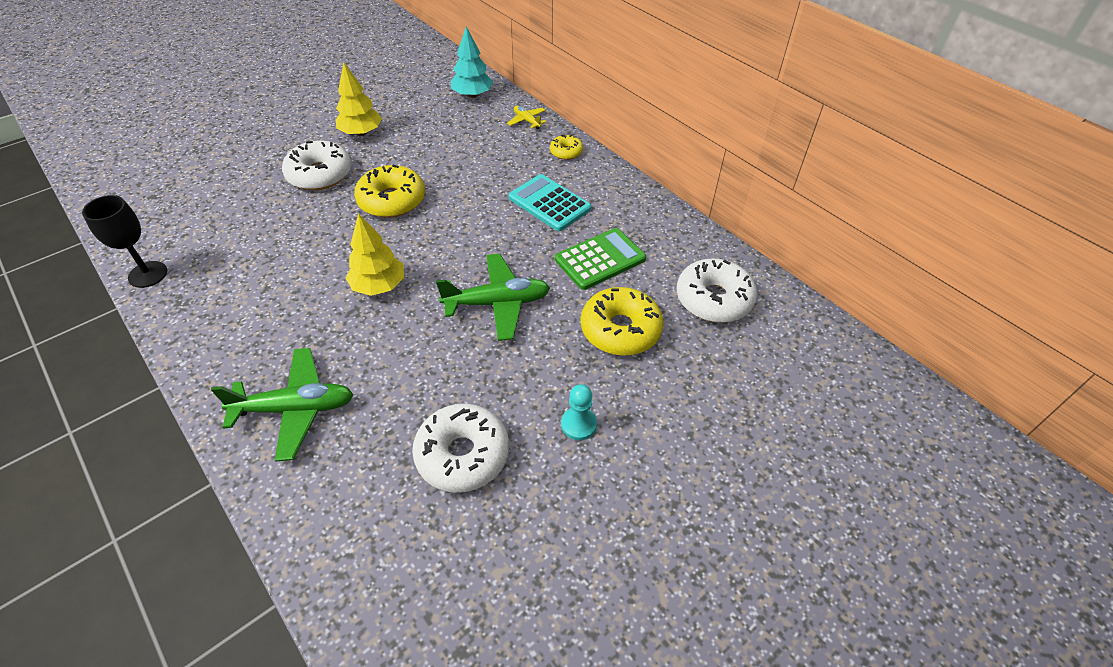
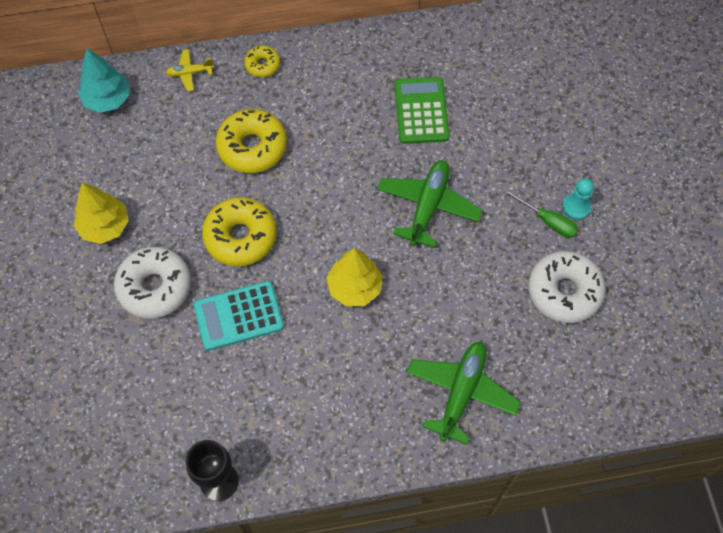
camera: 60 degrees left, 15 degrees up
turquoise calculator [509,174,591,231] -> turquoise calculator moved to [193,281,284,351]
yellow donut [581,287,663,356] -> yellow donut moved to [216,109,287,173]
white donut [677,258,757,323] -> none
none -> green screwdriver [503,188,578,238]

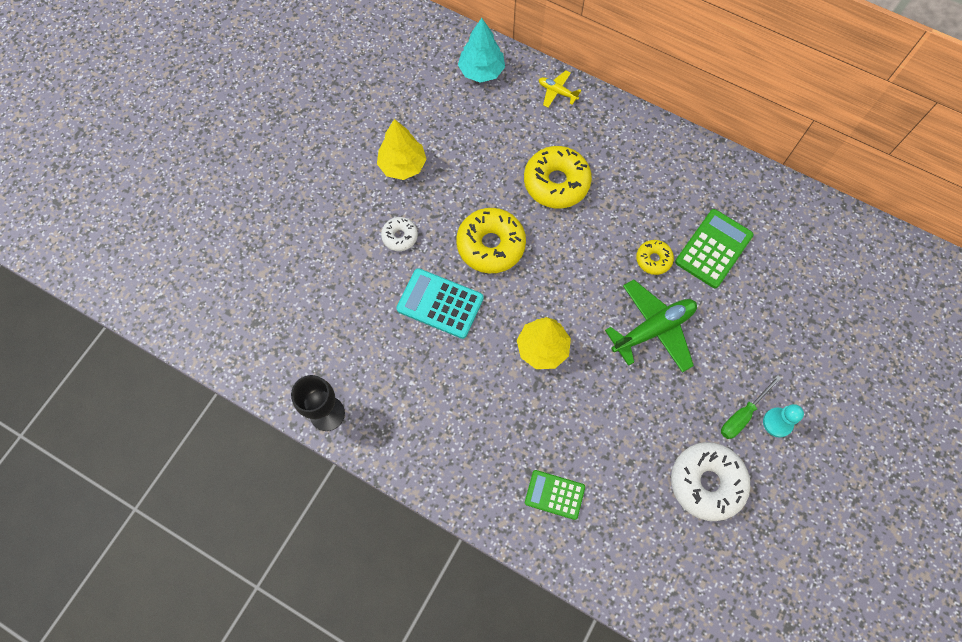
camera: 40 degrees right, 5 degrees up
white donut [114,247,191,319] -> white donut [381,217,418,251], size x0.53
yellow donut [244,45,280,77] -> yellow donut moved to [636,240,674,275]
green plane [407,342,521,445] -> green calculator [525,470,585,520]
green screwdriver [503,188,578,238] -> green screwdriver turned 60 degrees clockwise [721,375,782,439]

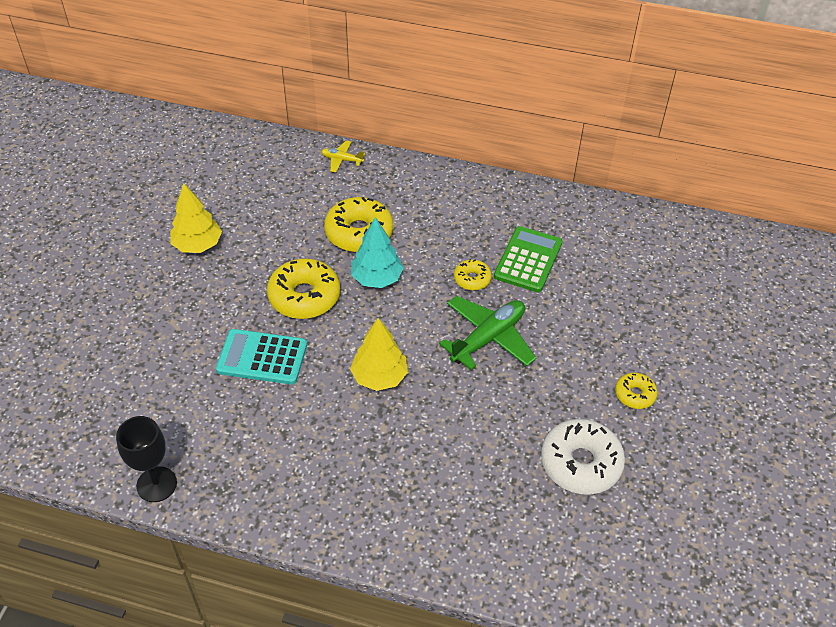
camera: 15 degrees left, 20 degrees down
white donut [381,217,418,251] -> none
turquoise tree [458,18,505,83] -> turquoise tree moved to [351,217,404,288]
green calculator [525,470,585,520] -> none
green screwdriver [721,375,782,439] -> none
turquoise pawn [763,404,804,437] -> yellow donut [615,373,658,409]

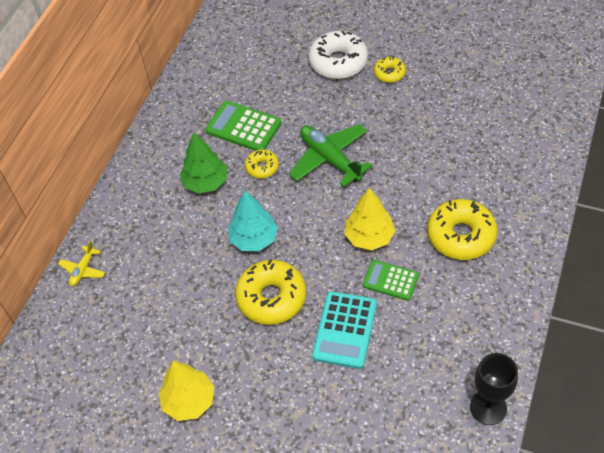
camera: 80 degrees left, 5 degrees up
yellow donut [324,197,393,252] -> yellow donut moved to [427,199,497,260]
white donut [541,419,625,495] -> white donut moved to [308,31,368,79]
none -> green tree [180,132,227,194]
none -> green calculator [363,260,419,301]

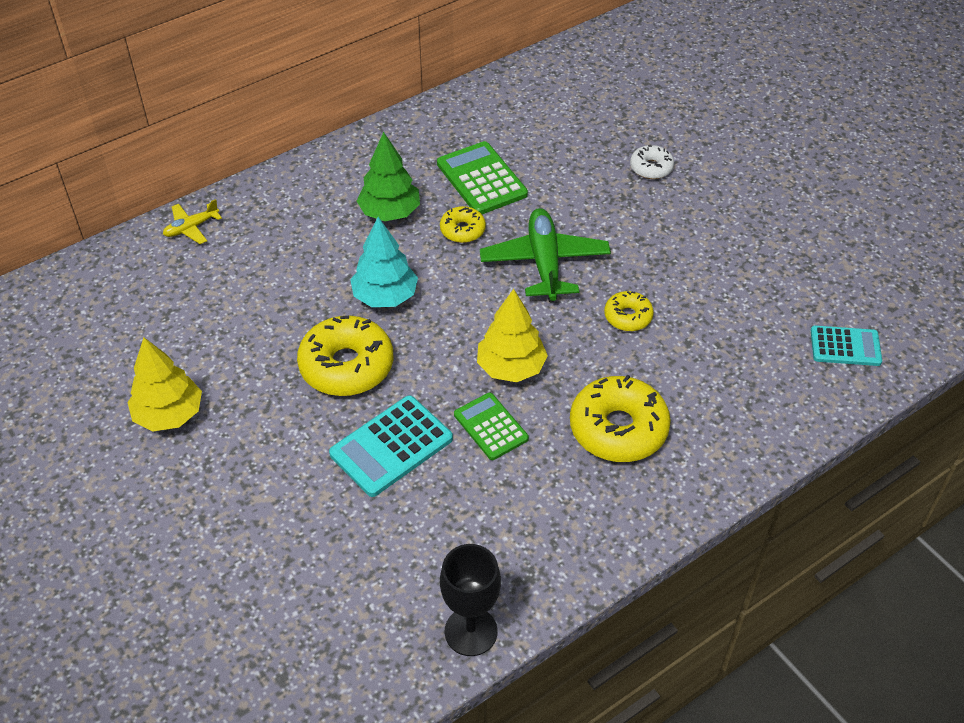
camera: 30 degrees right, 5 degrees down
white donut [308,31,368,79] -> white donut [630,145,674,179], size x0.53
yellow donut [374,56,406,83] -> yellow donut moved to [604,291,654,331]
none -> turquoise calculator [811,326,882,366]

